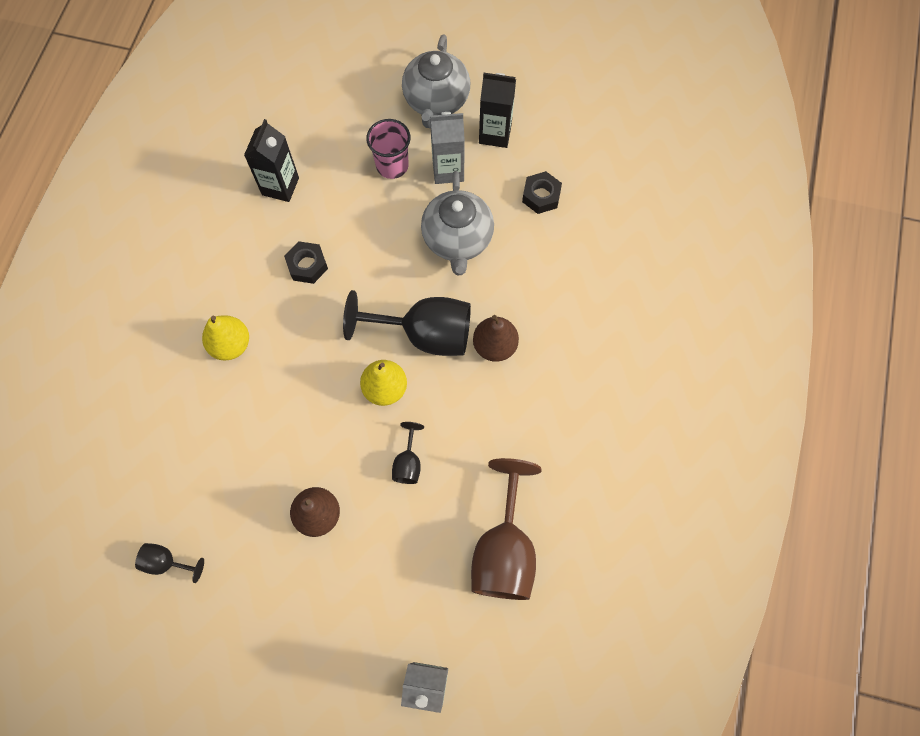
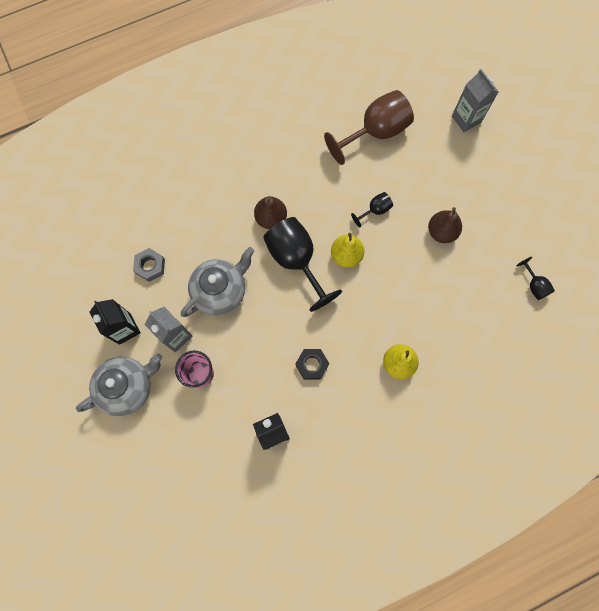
camera: 130 degrees left, 5 degrees up
black nut [522,171,562,214] -> grey nut [133,248,165,282]

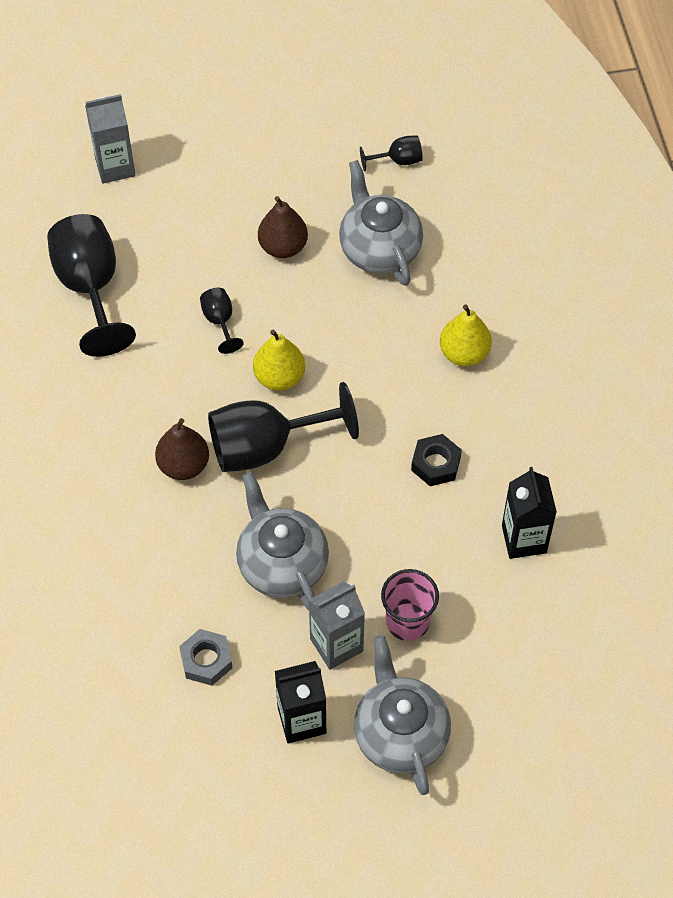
camera: 75 degrees left, 15 degrees down
brown goblet [324,90,414,165] -> black goblet [47,214,136,357]
none -> grey teapot [339,160,423,286]

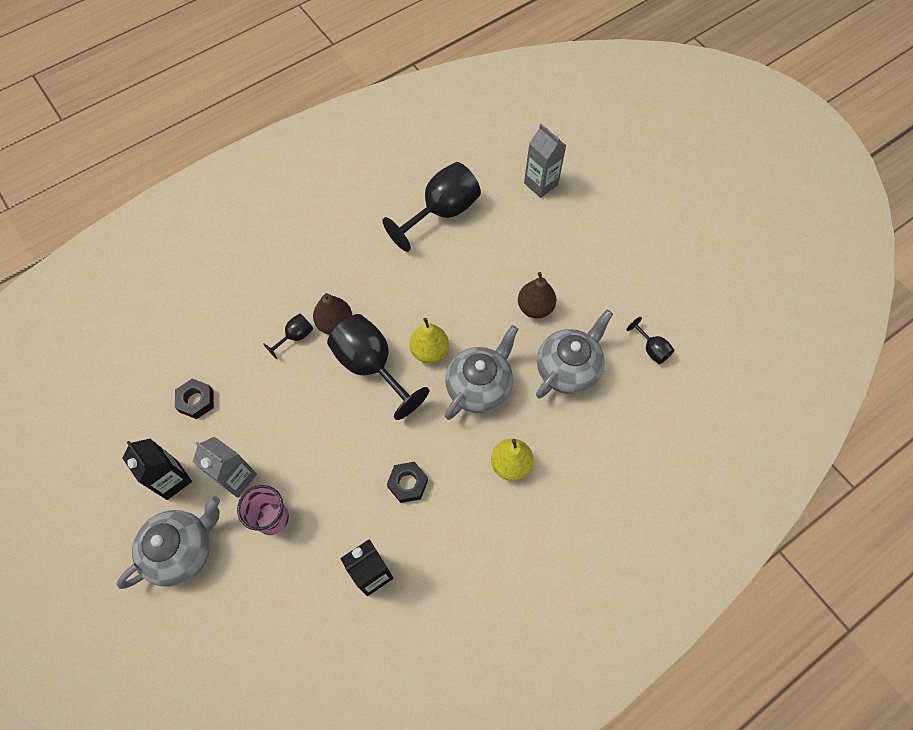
camera: 65 degrees right, 5 degrees up
grey nut [179,629,233,686] -> black nut [175,379,214,419]
black goblet [200,288,244,354] -> black goblet moved to [263,314,313,359]
grey teapot [236,472,329,610] -> grey teapot moved to [445,325,518,420]

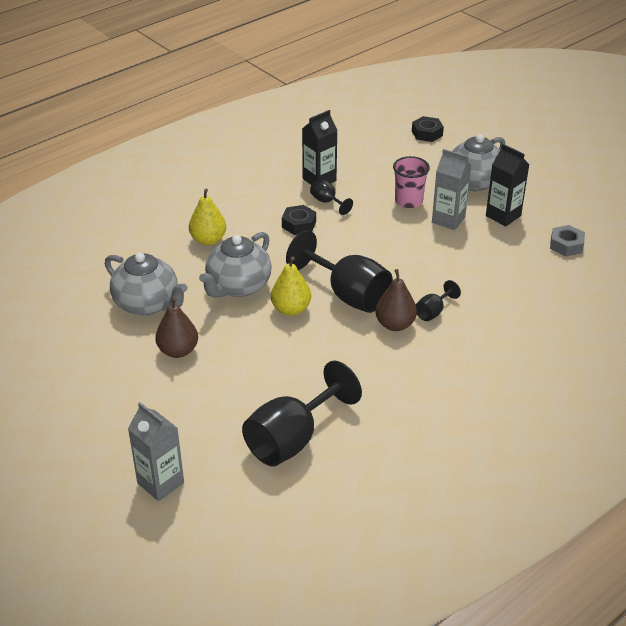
camera: 175 degrees right, 25 degrees down
black nut [175,379,214,419] -> black nut moved to [412,116,444,142]
grey teapot [536,310,613,399] -> grey teapot turned 90 degrees counterclockwise [105,252,188,316]
black goblet [626,317,675,364] -> black goblet moved to [310,178,353,215]
none -> grey nut [550,225,585,257]

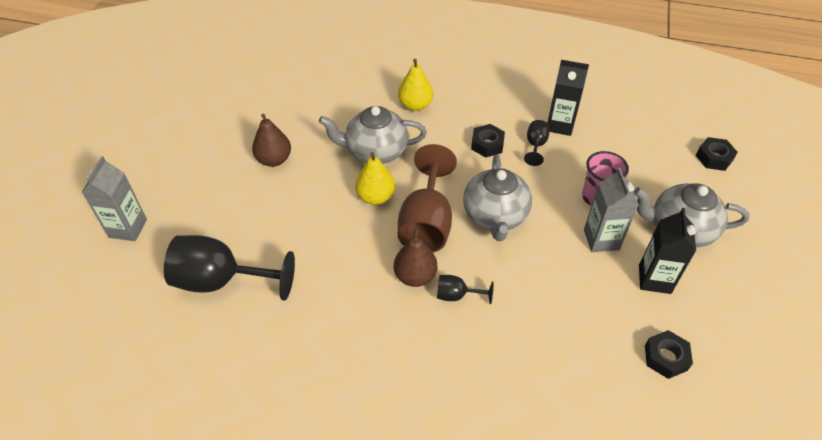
camera: 55 degrees right, 10 degrees up
grey teapot [105,252,188,316] -> grey teapot moved to [463,155,532,241]
black goblet [286,230,393,313] -> brown goblet [398,144,457,252]
grey nut [550,225,585,257] -> black nut [645,330,693,379]

